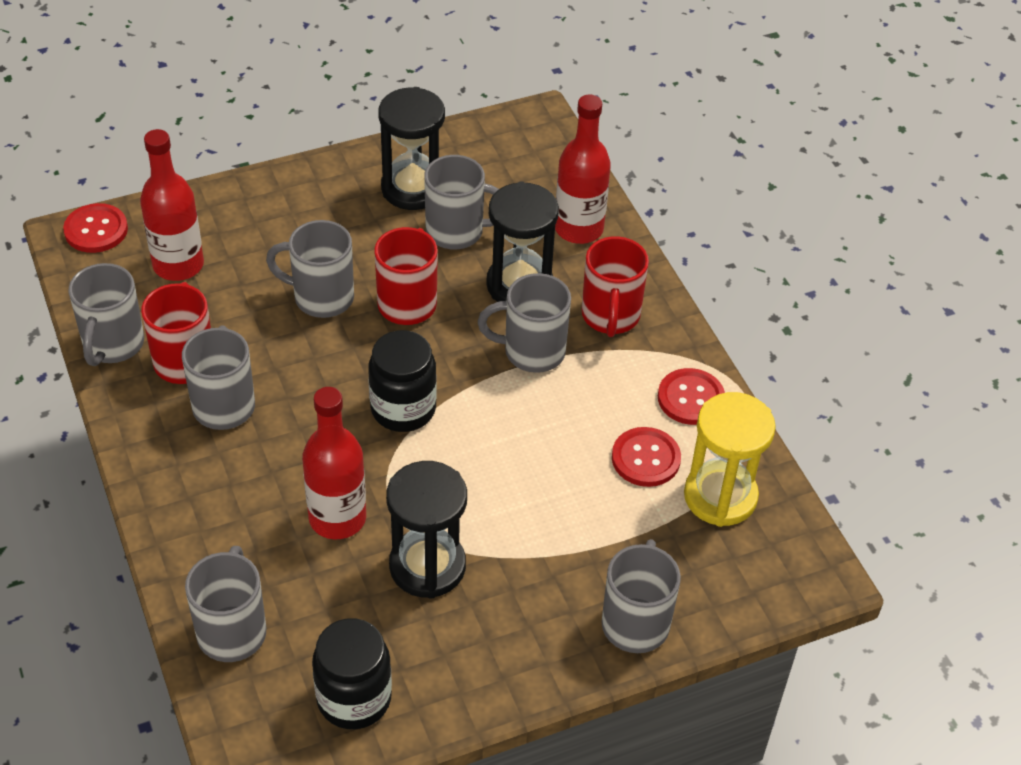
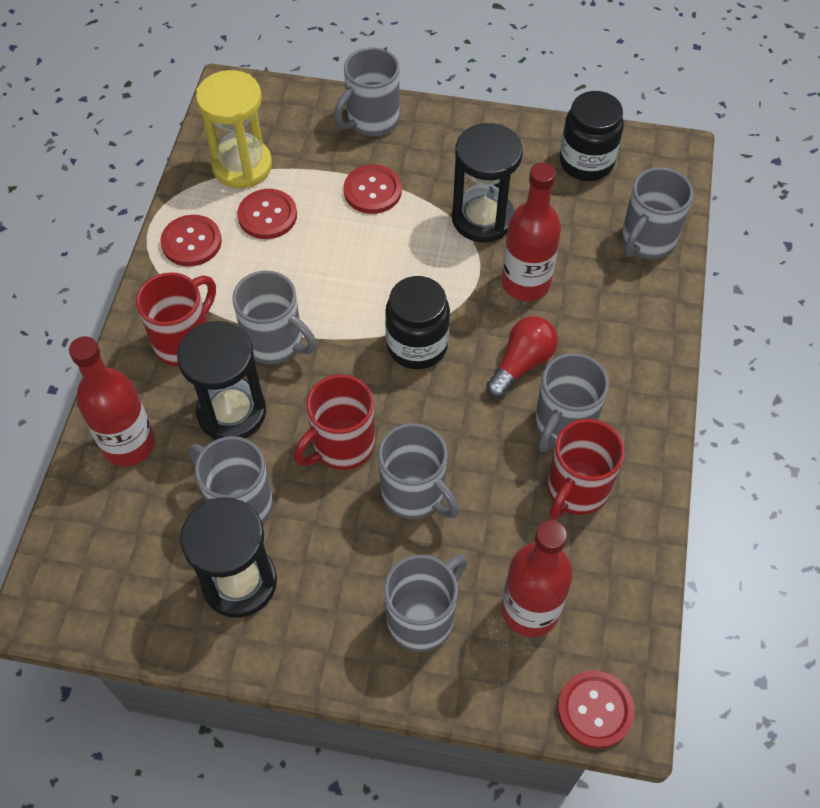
camera: 145 degrees left, 10 degrees up
grey mug [69,263,144,366] -> grey mug moved to [384,555,467,652]
none -> red button [344,165,402,214]
none -> red light bulb [486,316,558,398]

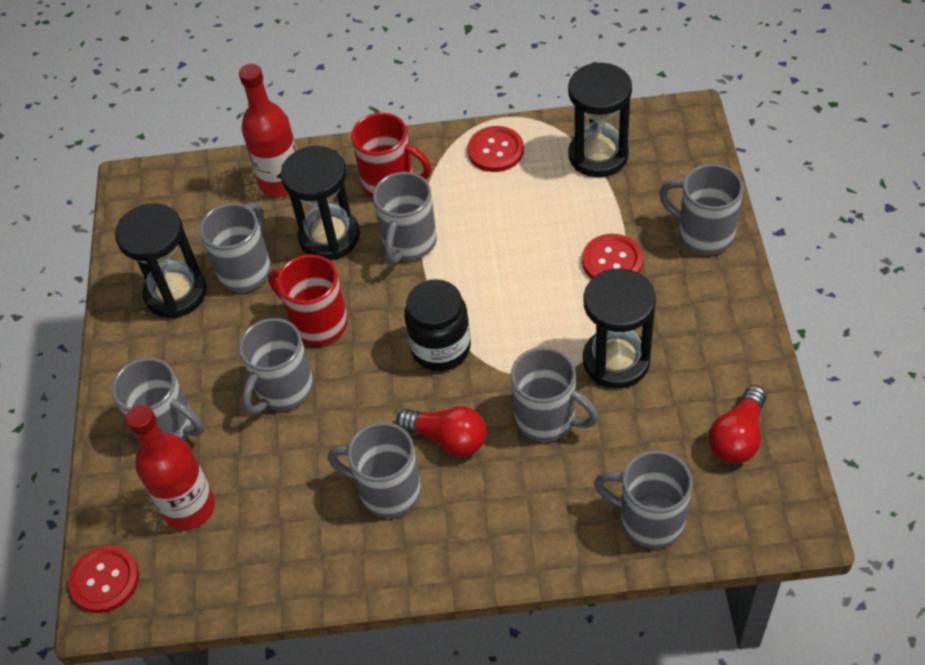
camera: 80 degrees right, 5 degrees down
yellow hourglass [196,70,272,188] -> black hourglass [568,62,632,177]
red button [237,189,297,239] -> none
red bottle [502,162,561,301] -> grey mug [511,347,599,442]
red mug [547,419,625,520] -> none
black jar [560,91,624,181] -> red light bulb [709,385,767,464]

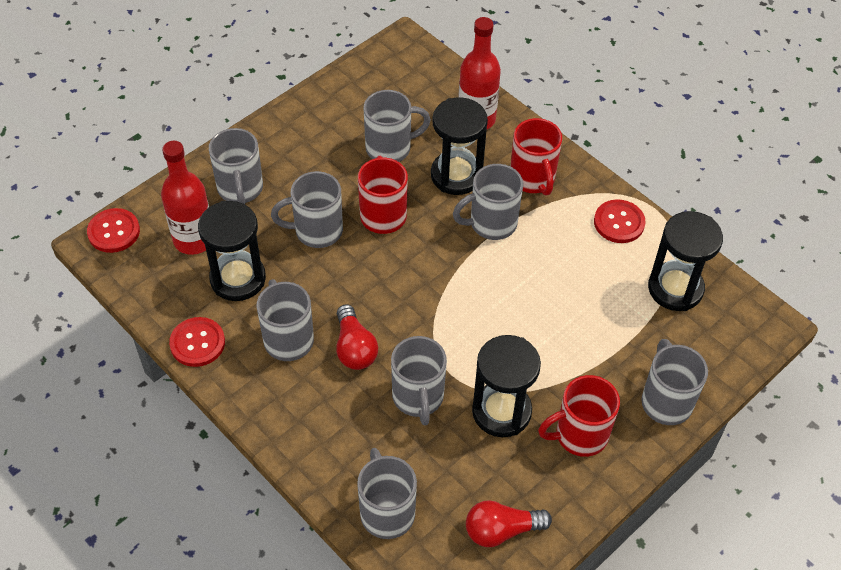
camera: 45 degrees right, 0 degrees up
black hourglass [115,203,206,319] -> black hourglass moved to [198,201,266,301]
black jar [404,279,471,371] -> none
red button [582,234,643,279] -> red button moved to [169,317,225,367]
none -> red mug [538,375,620,457]

